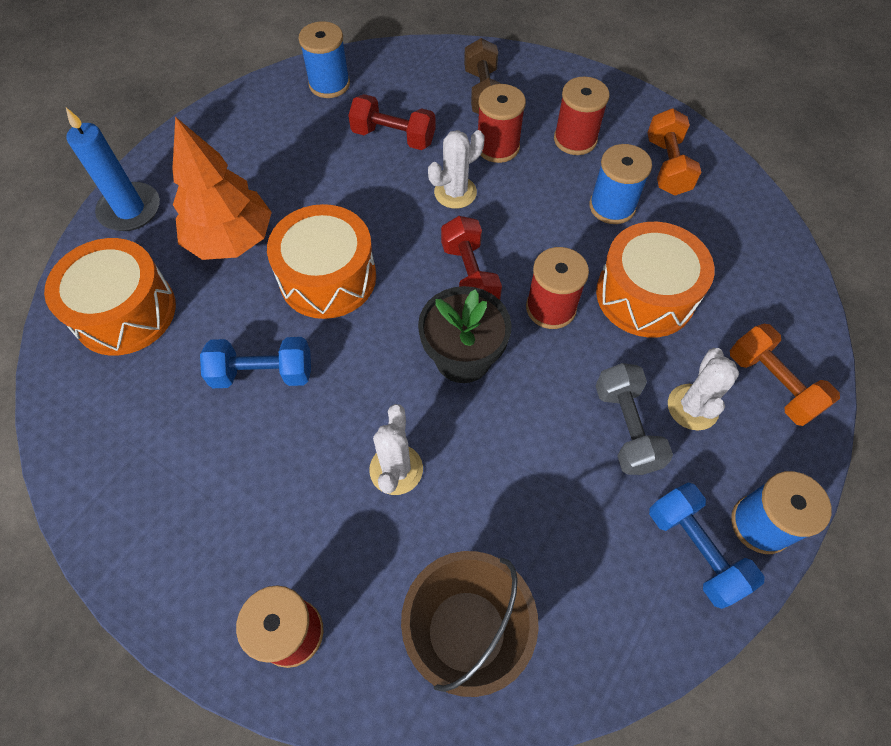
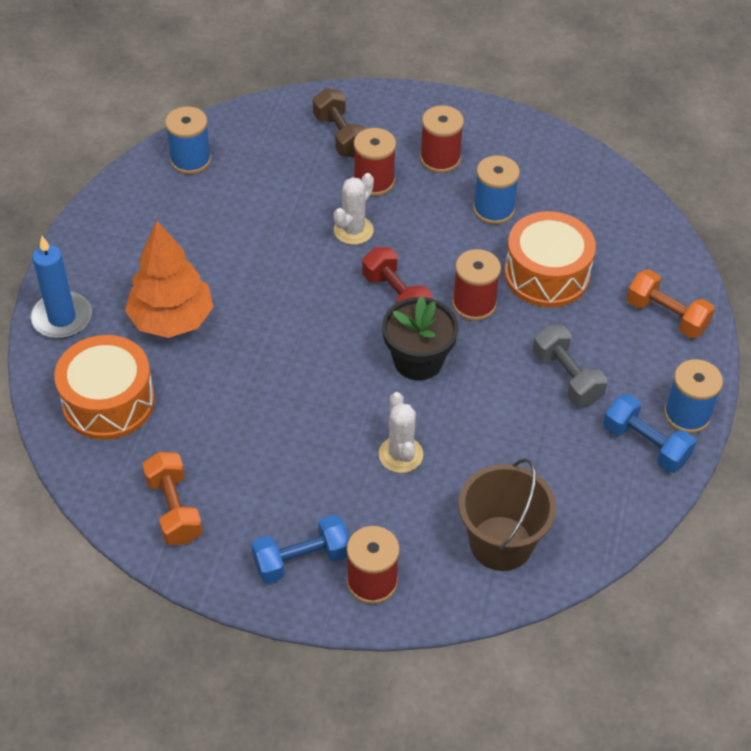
camera: 20 degrees left, 10 degrees down
blue dumbbell [200,337,311,388] -> blue dumbbell moved to [251,515,349,584]
orange drum [267,204,376,319] -> none
red dumbbell [348,94,436,150] -> none
orange dumbbell [647,108,702,195] -> orange dumbbell moved to [142,452,203,545]
white cactus [668,348,739,430] -> none

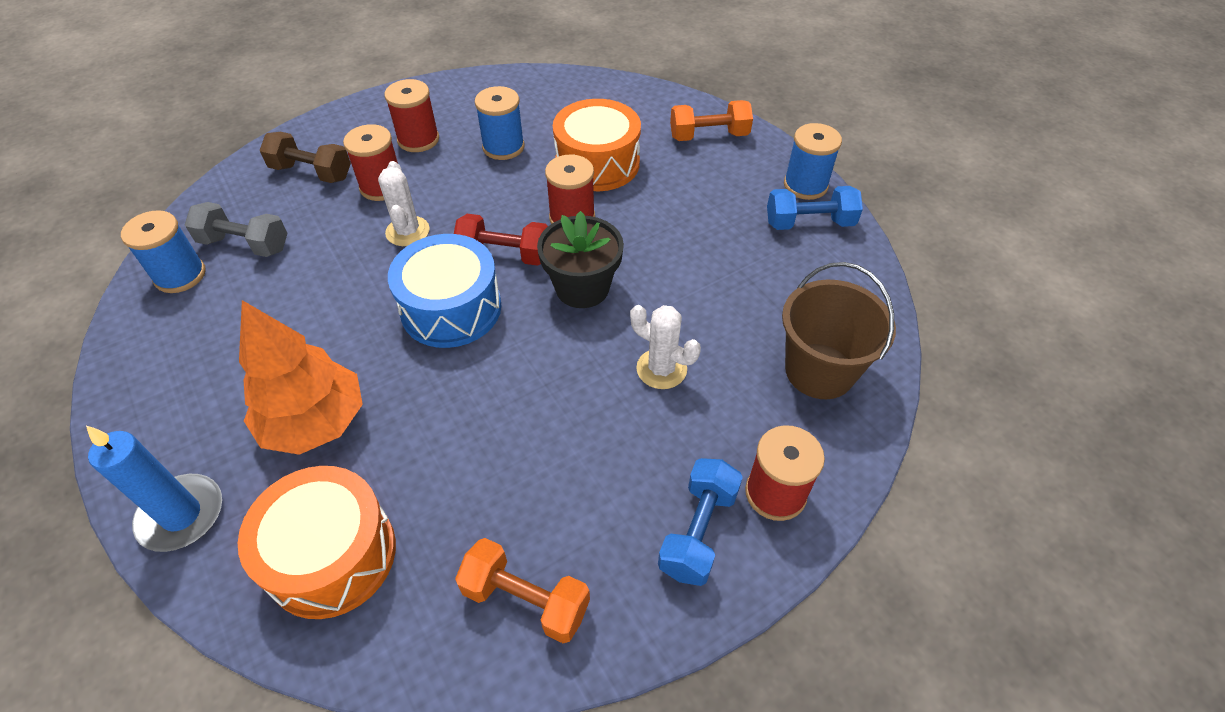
camera: 45 degrees left, 0 degrees up
grey dumbbell [533,325,607,406] -> grey dumbbell moved to [185,202,288,257]
none -> blue drum [388,234,501,348]

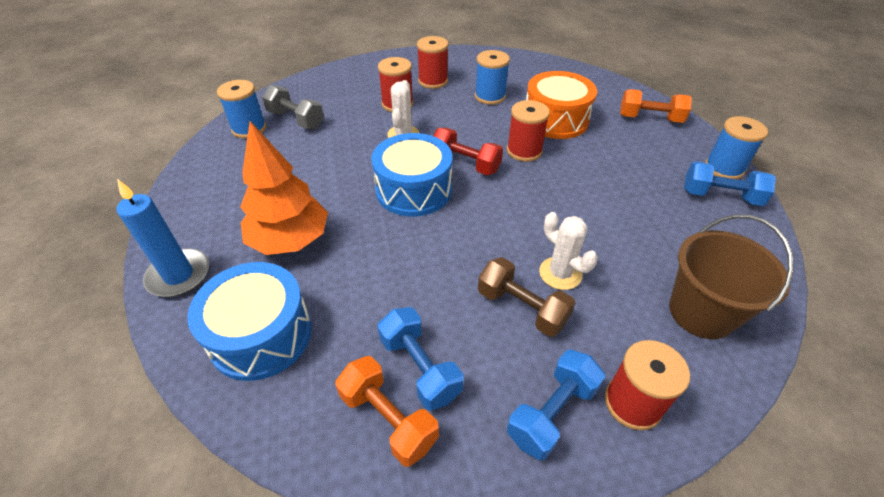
camera: 20 degrees right, 5 degrees down
orange drum [238,466,396,619] -> blue drum [187,262,312,381]
brown dumbbell [260,132,351,183] -> brown dumbbell moved to [478,257,575,337]
black flower pot [537,211,624,308] -> none
none -> blue dumbbell [377,307,463,411]

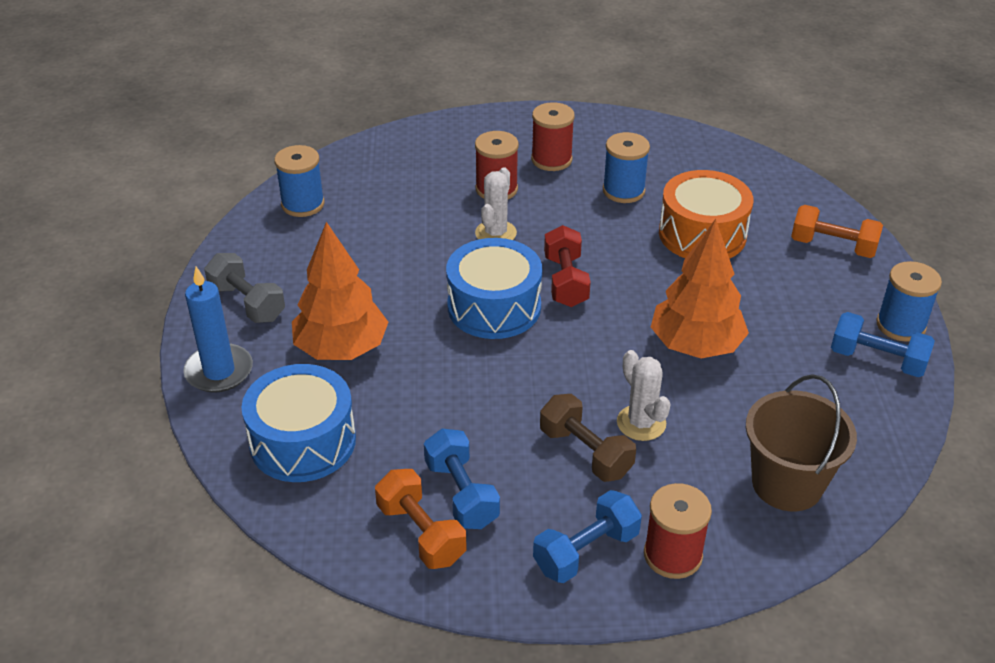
camera: 10 degrees right, 5 degrees down
grey dumbbell [262,85,324,129] -> grey dumbbell moved to [204,253,285,323]
red dumbbell [433,128,503,175] -> red dumbbell turned 45 degrees clockwise [544,225,591,307]
red spool [507,100,550,162] -> none
none -> orange tree [651,219,749,358]

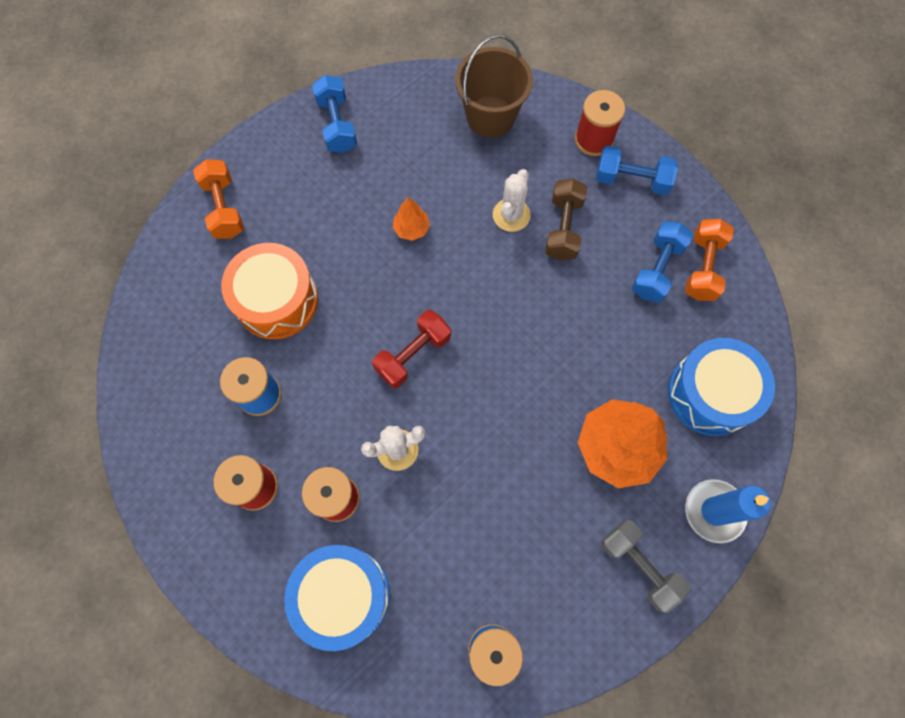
camera: 130 degrees left, 30 degrees up
grey dumbbell [204,253,285,323] -> grey dumbbell turned 45 degrees counterclockwise [601,520,691,613]
blue drum [446,238,542,339] -> blue drum moved to [284,545,390,651]
orange tree [651,219,749,358] -> orange tree [393,197,430,241], size x0.47
blue spool [876,261,942,342] -> none

